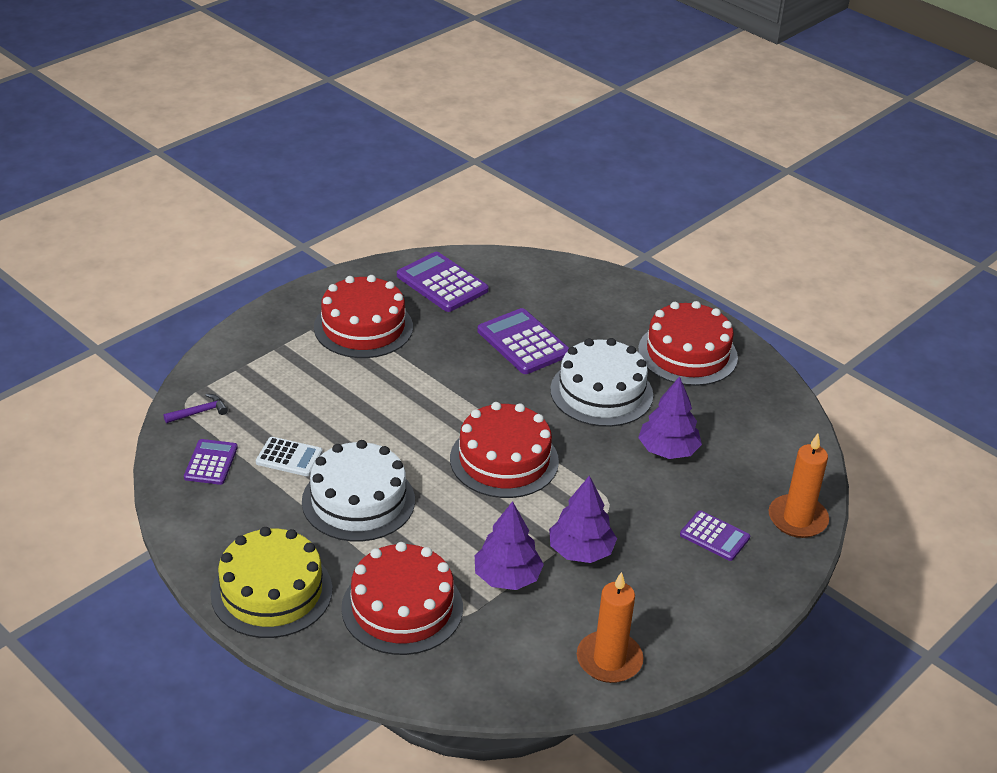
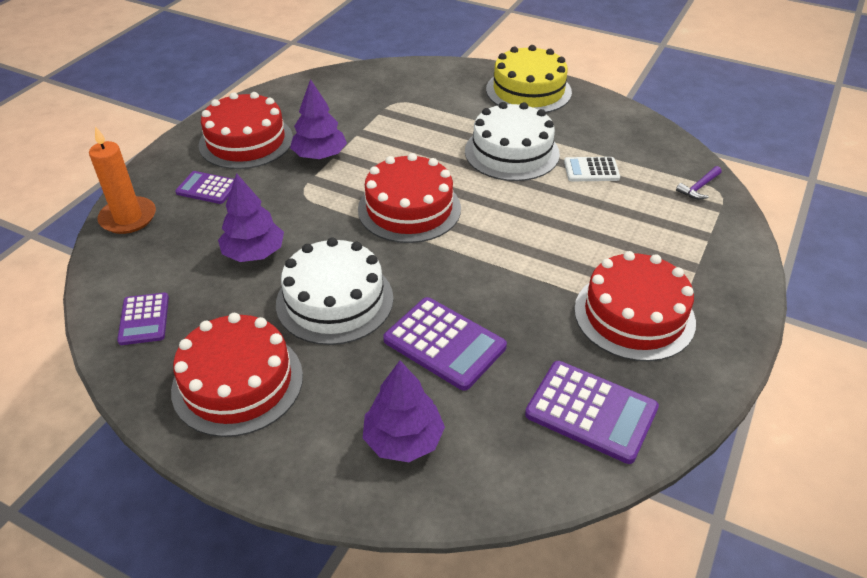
camera: 165 degrees right, 5 degrees up
purple calculator [184,439,238,485] -> purple calculator moved to [117,293,169,345]
red cake [341,542,463,655] -> red cake moved to [198,92,293,169]
purple tree [475,501,544,590] -> purple tree moved to [363,361,445,462]
orange candle [577,572,644,683] -> none

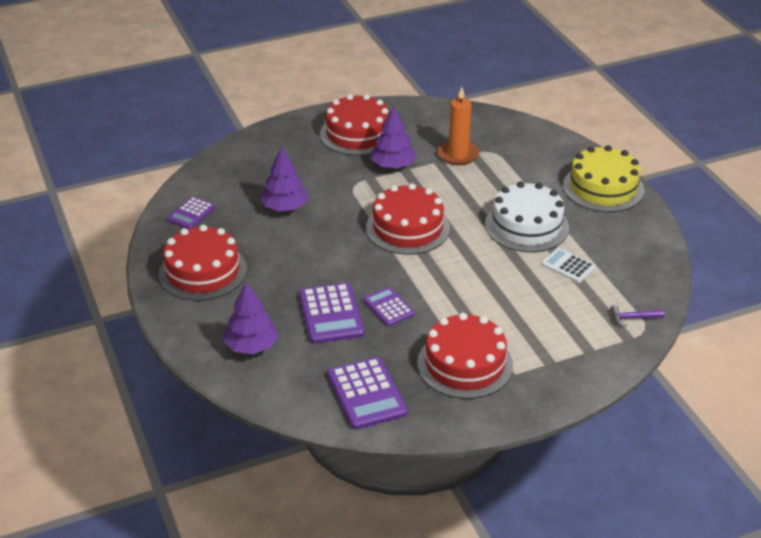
camera: 40 degrees right, 5 degrees down
orange candle [89,126,156,234] -> orange candle moved to [438,87,480,165]
purple calculator [175,171,234,204] -> purple calculator moved to [363,287,415,326]
white cake [276,237,393,345] -> none

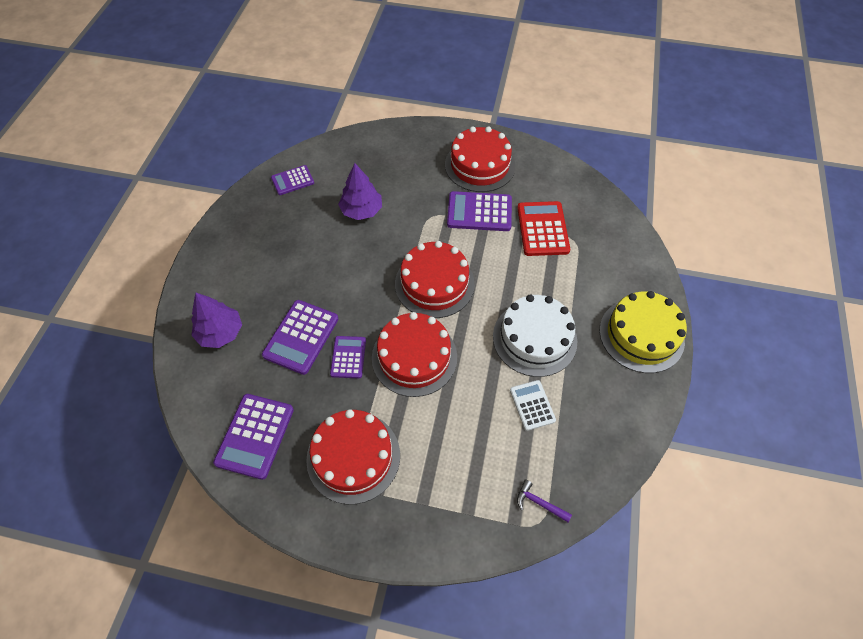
camera: 35 degrees right, 20 degrees up
red cake [159,225,247,301] -> red cake moved to [372,312,457,397]
purple tree [371,106,417,168] -> purple calculator [447,191,512,231]
orange candle [438,87,480,165] -> red calculator [517,201,570,256]

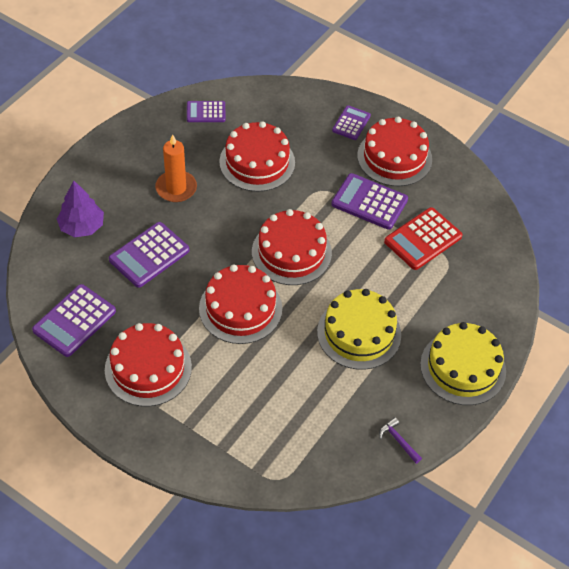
camera: 20 degrees right, 5 degrees down
purple calculator [330,336,366,378] -> purple calculator moved to [332,105,371,140]
purple tree [338,163,382,220] -> red cake [219,121,295,192]
white cake [493,294,577,377] -> yellow cake [317,289,401,370]
white calculator [510,380,556,431] -> none
red calculator [517,201,570,256] -> red calculator turned 150 degrees counterclockwise [384,207,463,270]
purple hammer [517,479,572,522] -> purple hammer moved to [379,417,422,464]
none -> orange candle [155,134,197,202]

